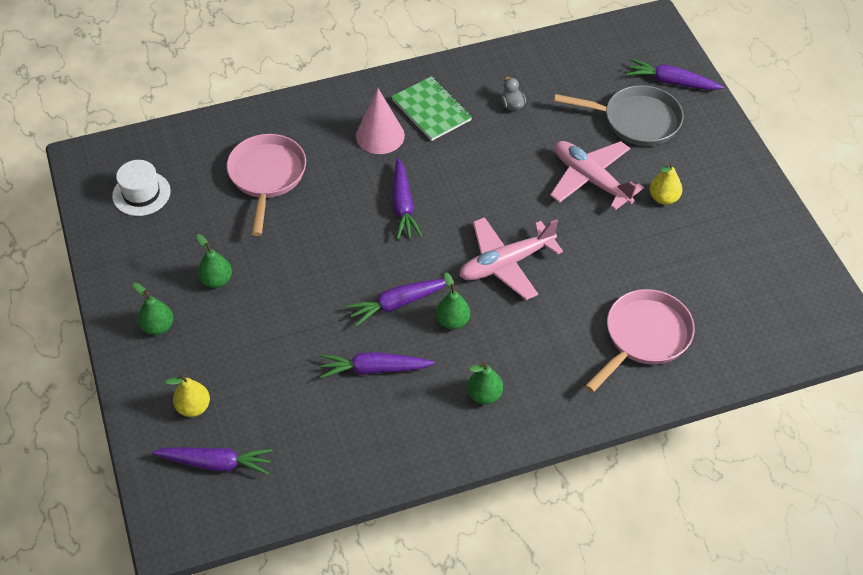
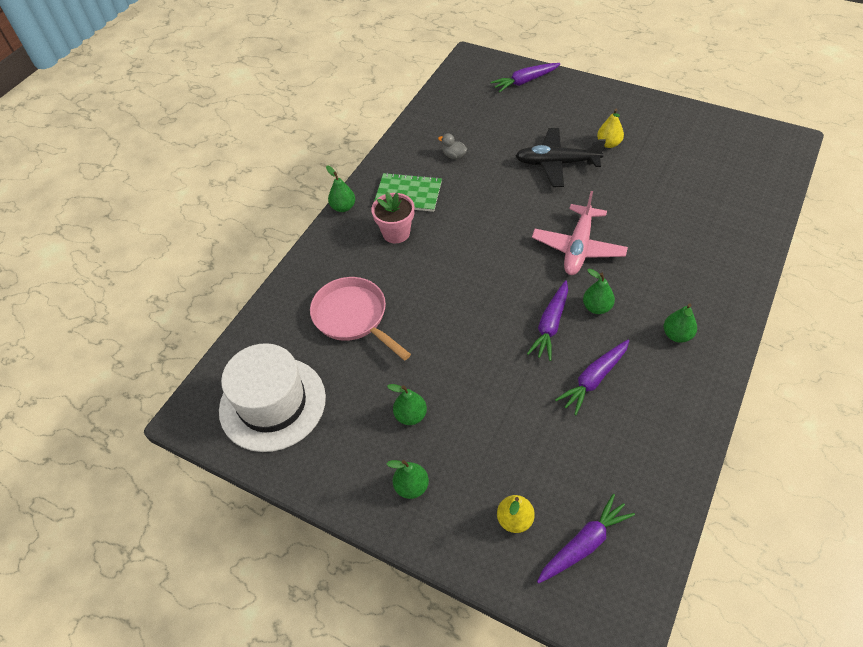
camera: 40 degrees left, 0 degrees up
white hat [112,160,171,216] -> white hat [219,343,326,452], size x1.82
pink cone [356,88,405,154] -> pink flower pot [371,192,415,243]
purple carrot [392,158,422,239] -> none
pink plane [550,141,644,211] -> black plane [516,128,606,187]
grey pan [554,85,683,146] -> none
pink pan [585,289,695,392] -> none
none -> green pear [326,166,355,212]

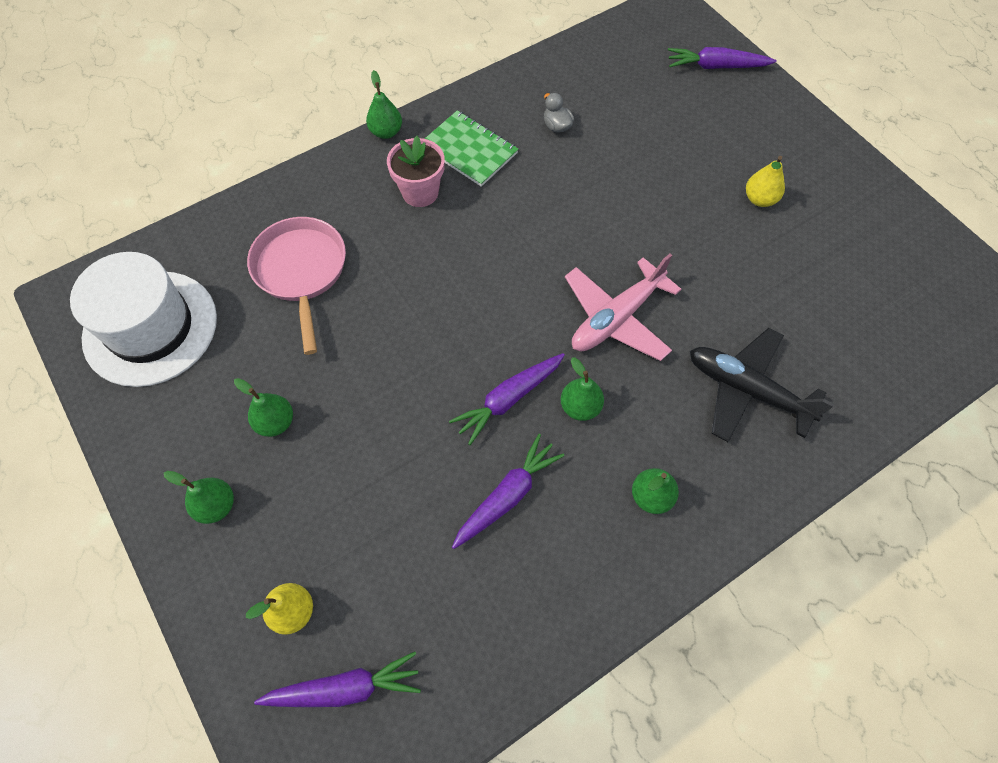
camera: 25 degrees right, 10 degrees up
black plane [516,128,606,187] -> black plane moved to [690,328,834,442]
purple carrot [555,340,629,415] -> purple carrot turned 150 degrees clockwise [452,434,565,549]

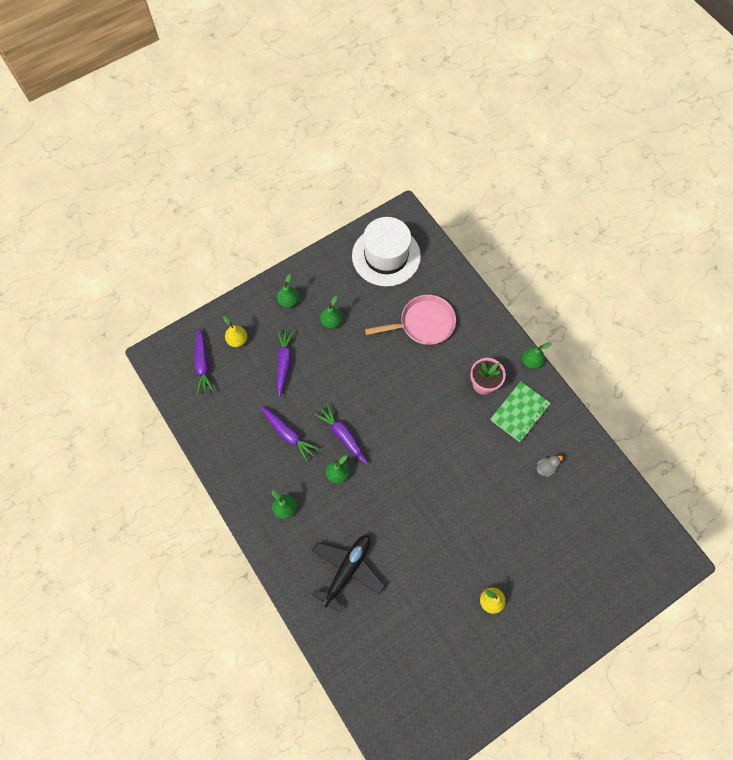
camera: 90 degrees right, 5 degrees up
pink plane [565,253,681,361] -> none
purple carrot [668,47,777,69] -> purple carrot moved to [277,329,294,396]

